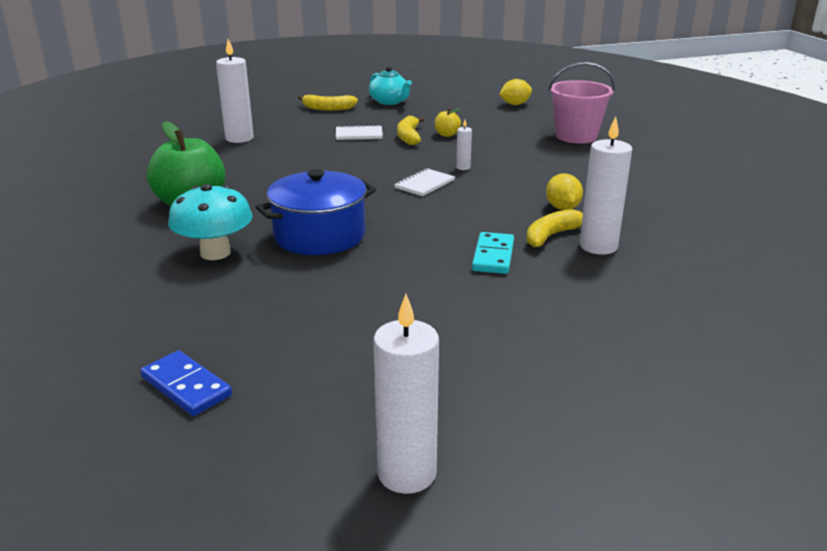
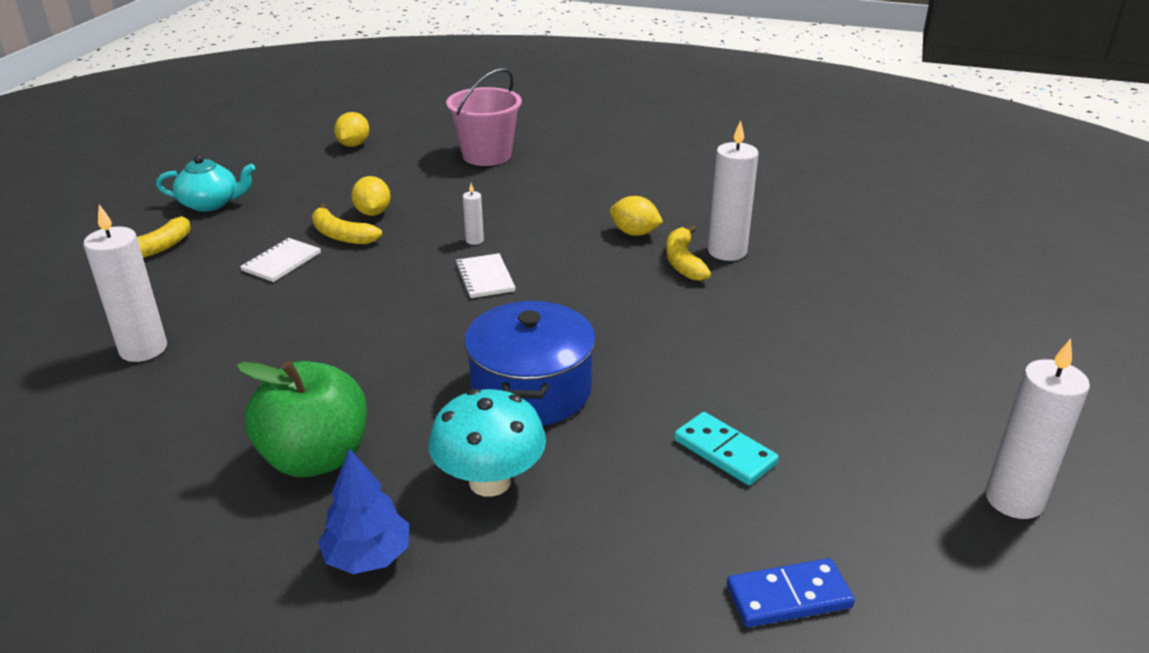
camera: 55 degrees left, 5 degrees up
yellow apple [435,108,461,137] -> yellow lemon [351,176,391,216]
turquoise domino [472,232,514,274] -> turquoise domino moved to [674,412,779,485]
none -> blue tree [318,448,409,574]

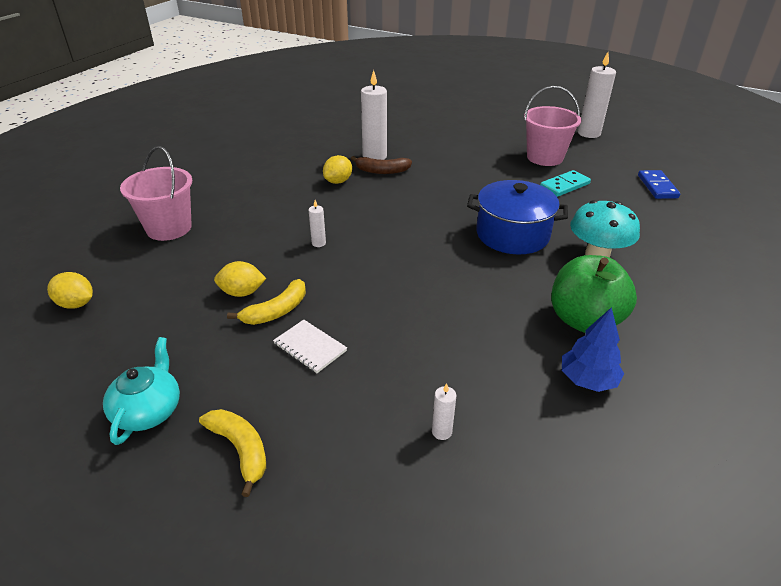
camera: 80 degrees left, 5 degrees up
white candle [83,205,167,362] -> white candle [432,383,456,440], size x0.47
blue tree [318,448,409,574] -> blue tree moved to [562,307,624,392]
white notebook [456,253,516,298] -> none
yellow banana [666,225,711,281] -> brown banana [351,156,412,174]
none -> pink bucket [524,86,581,166]

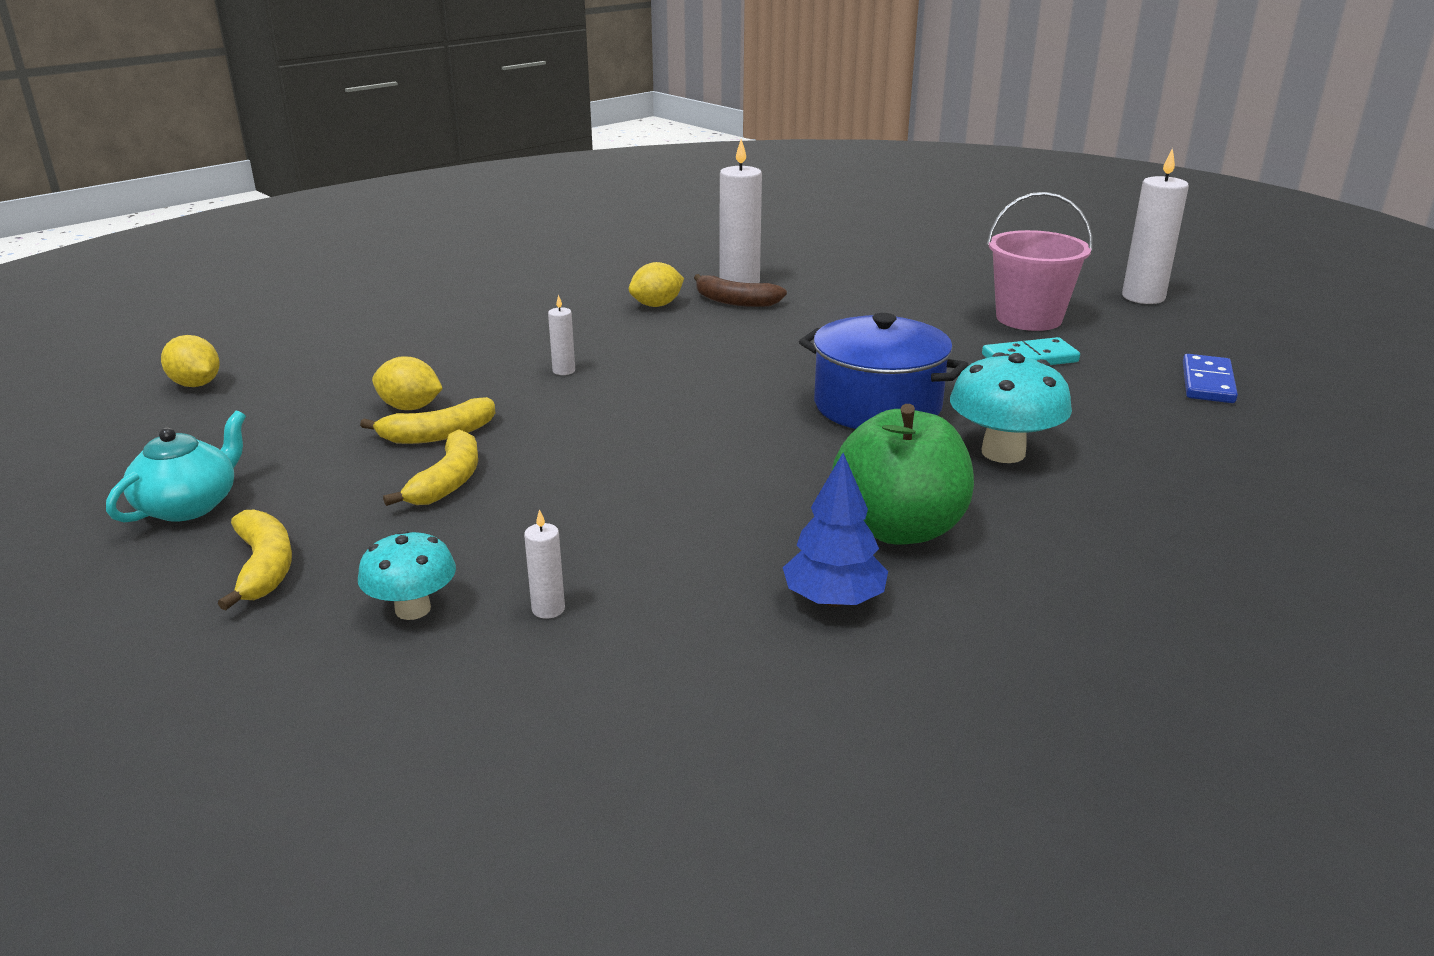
camera: 20 degrees right, 10 degrees down
pink bucket [120,146,192,241] -> none
white notebook [273,320,347,373] -> yellow banana [383,429,478,506]
none -> turquoise mushroom [358,530,456,620]

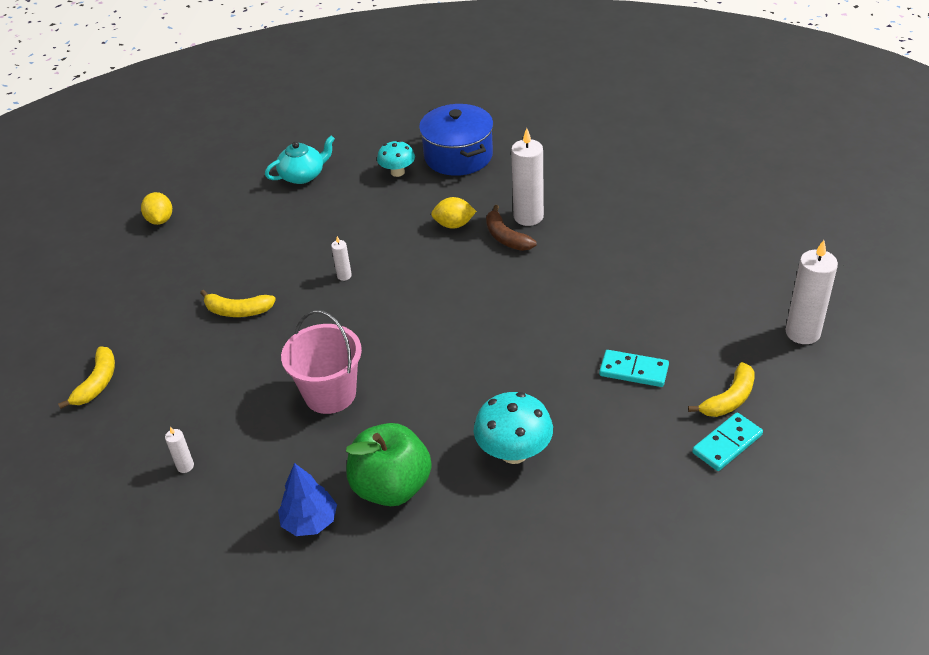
camera: 35 degrees right, 15 degrees up
turquoise teapot [106,410,246,522] -> turquoise teapot moved to [265,135,335,184]
turquoise mushroom [358,530,456,620] -> turquoise mushroom moved to [377,140,415,177]
yellow lemon [372,356,443,410] -> none
yellow banana [383,429,478,506] -> yellow banana moved to [688,362,755,417]
blue pot [799,313,968,429] -> blue pot moved to [419,104,493,176]
pink bucket [987,192,1093,331] -> pink bucket moved to [281,310,362,414]
blue domino [1183,354,1238,403] -> turquoise domino [692,412,763,471]

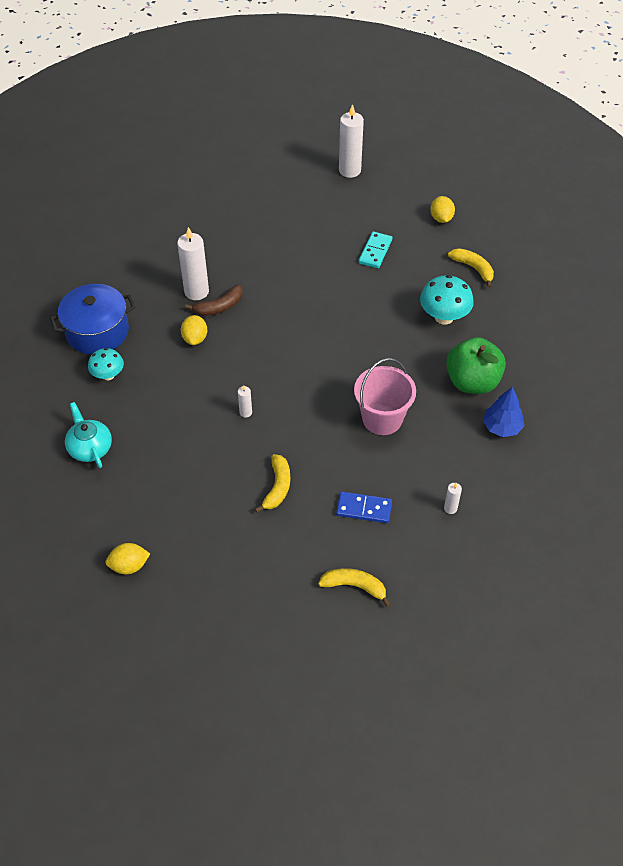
camera: 90 degrees left, 10 degrees up
yellow banana [688,362,755,417] -> yellow banana moved to [448,248,494,288]
turquoise domino [692,412,763,471] -> yellow lemon [430,196,455,223]
none -> blue domino [336,492,392,523]

